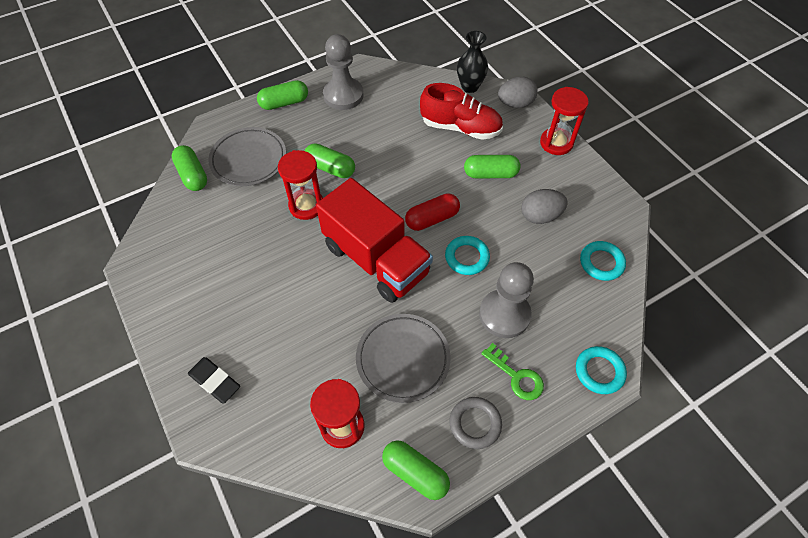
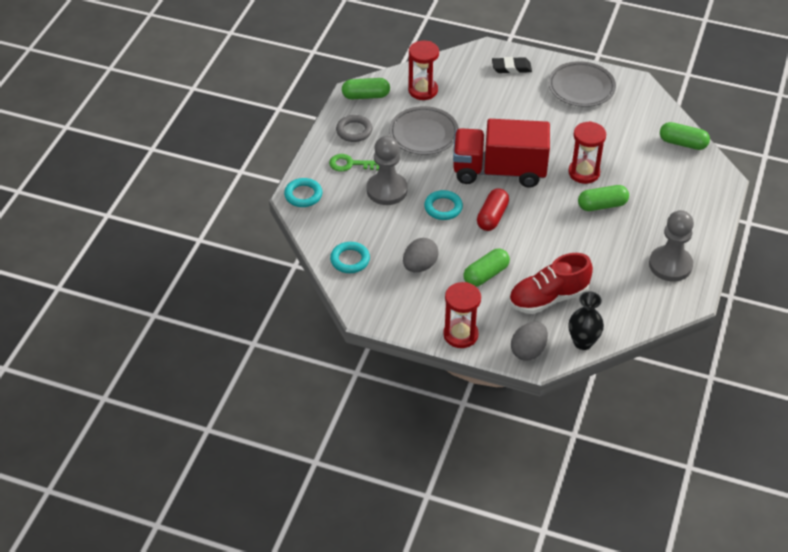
camera: 140 degrees right, 10 degrees down
grey plate [208,127,286,186] -> grey plate moved to [548,61,616,107]
green capsule [257,80,308,110] -> none

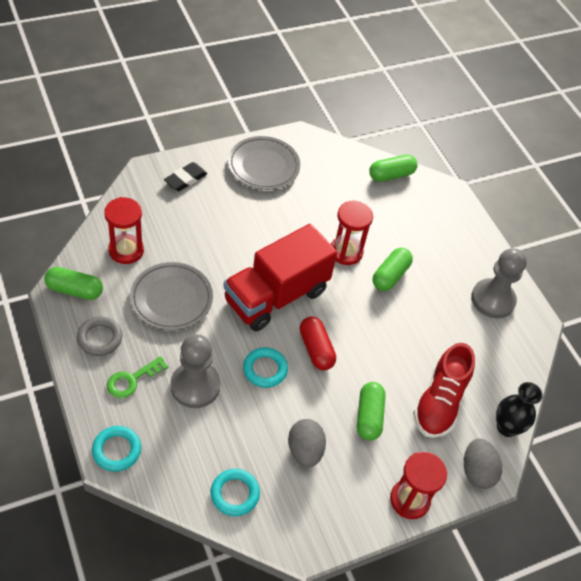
camera: 50 degrees left, 5 degrees up
green capsule [342,78,390,99] -> green capsule turned 60 degrees clockwise [44,267,103,300]

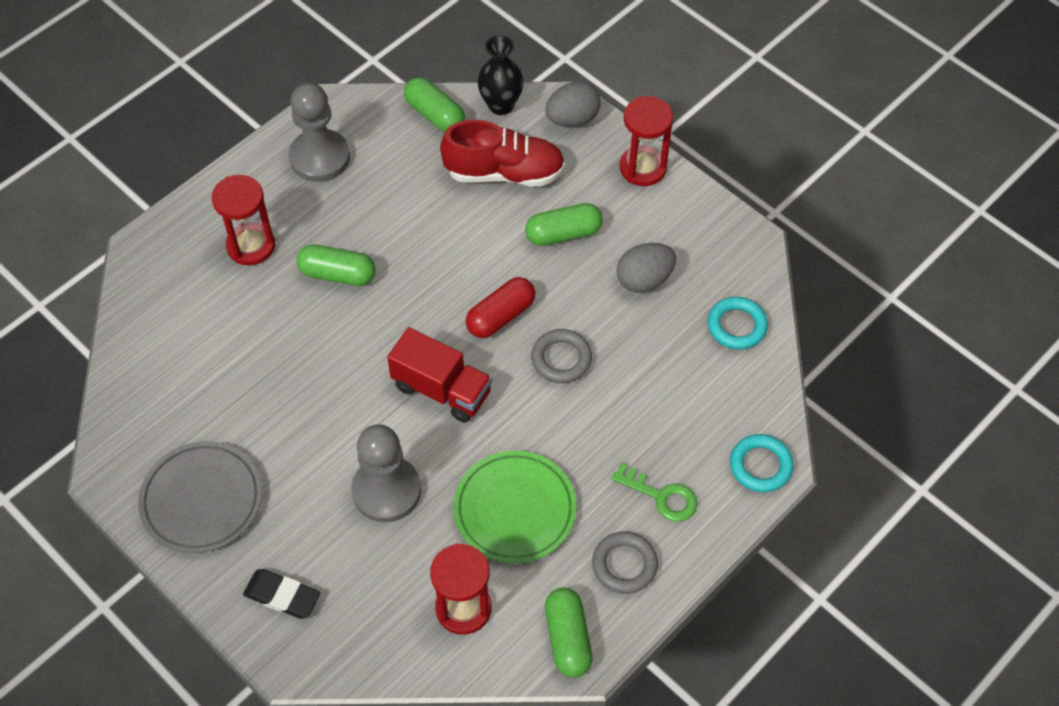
camera: 105 degrees left, 5 degrees up
grey plate [130,262,213,330] -> green plate [453,451,576,563]
grey pawn [171,334,220,408] -> grey pawn moved to [351,424,421,523]
red truck [223,224,337,331] -> red truck [387,327,492,423], size x0.63
turquoise ring [243,347,288,388] -> grey ring [531,329,592,383]
red hourglass [331,201,373,265] -> red hourglass moved to [212,175,275,265]
green capsule [369,155,417,182] -> green capsule moved to [404,77,465,132]

